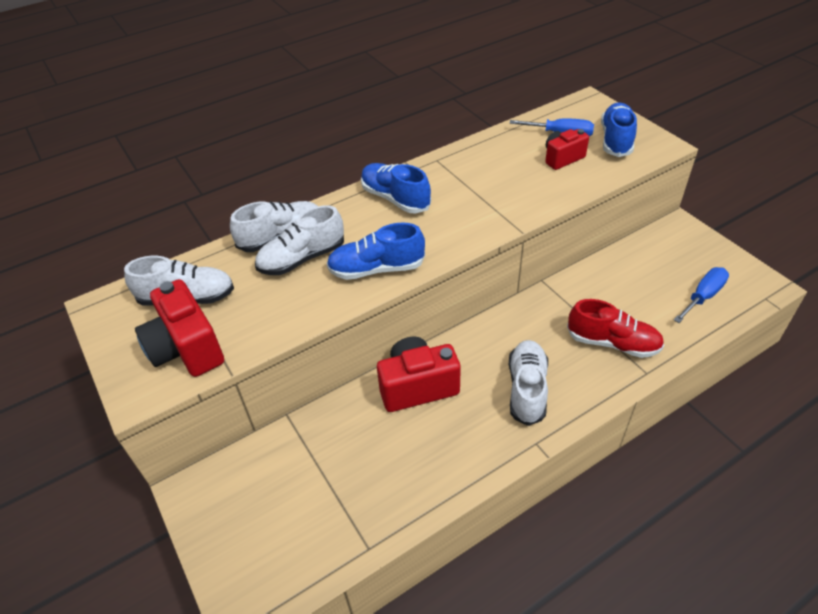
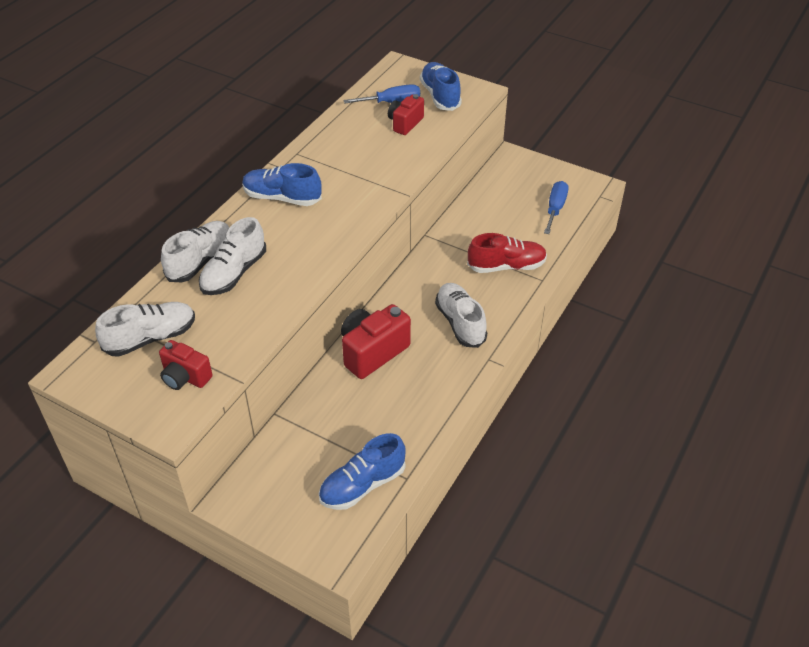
camera: 30 degrees left, 0 degrees up
red camera [135,279,224,377] -> red camera [159,340,213,390], size x0.62
blue shoe [326,223,425,280] -> blue shoe moved to [319,433,406,510]

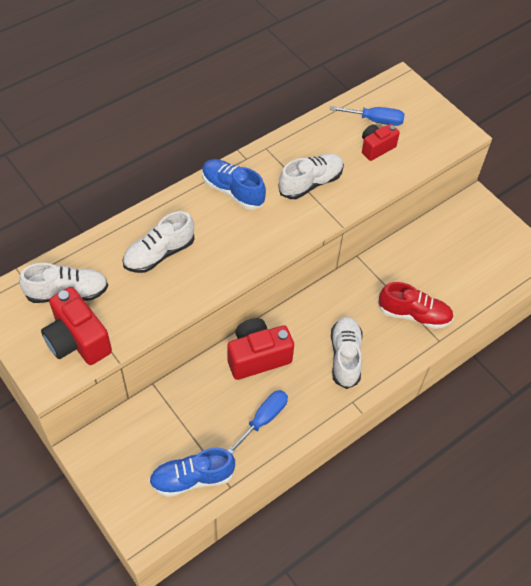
camera: 20 degrees right, 10 degrees up
red camera [159,340,213,390] -> red camera [41,287,112,365], size x1.61
white shoe [161,221,229,282] -> white shoe moved to [278,154,344,199]
blue shoe [420,62,462,111] -> none
blue screwdriver [544,181,569,234] -> blue screwdriver moved to [227,390,288,454]

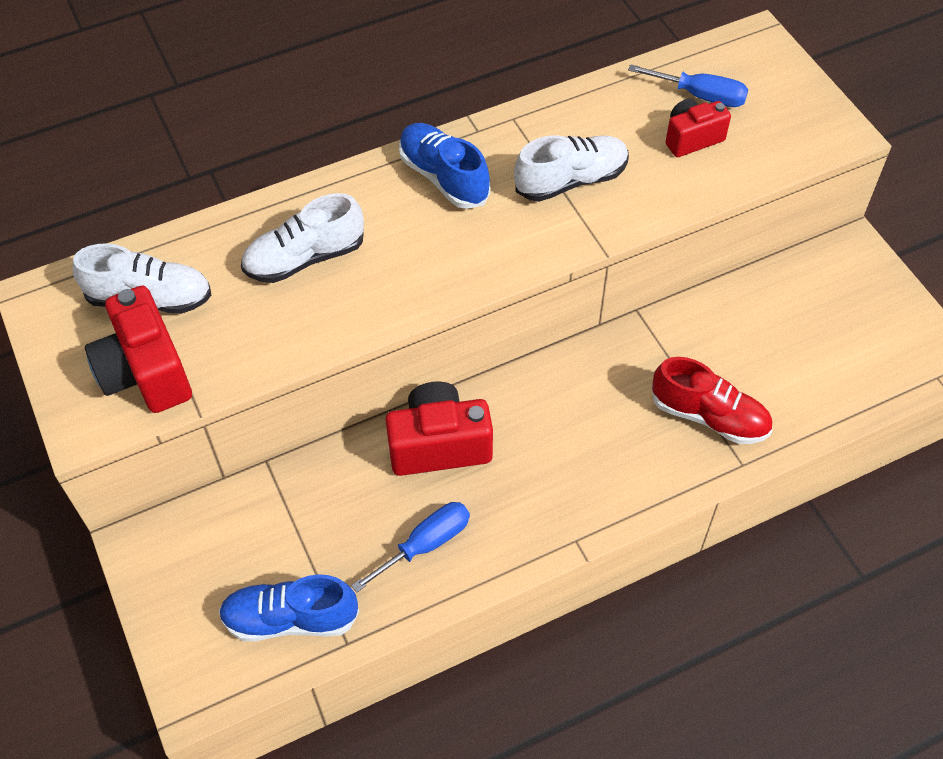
camera: 15 degrees right, 0 degrees up
white shoe [331,317,362,389] -> none

